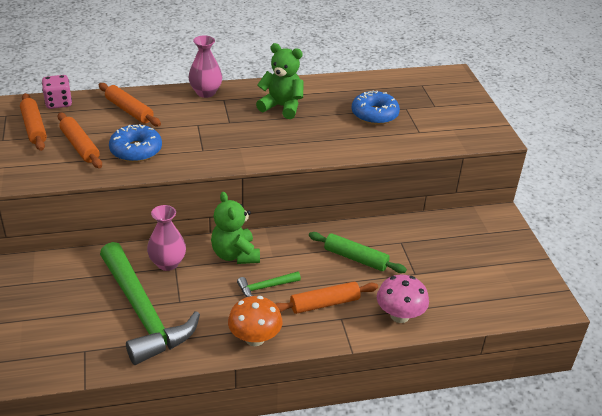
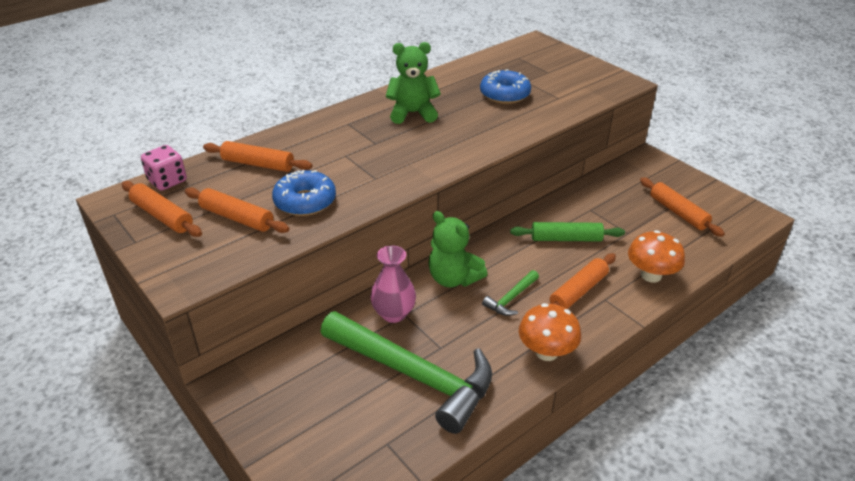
camera: 25 degrees left, 0 degrees up
pink vase [188,35,222,98] -> none
pink mushroom [377,275,429,323] -> orange mushroom [628,230,685,283]
none -> orange rolling pin [640,177,725,237]

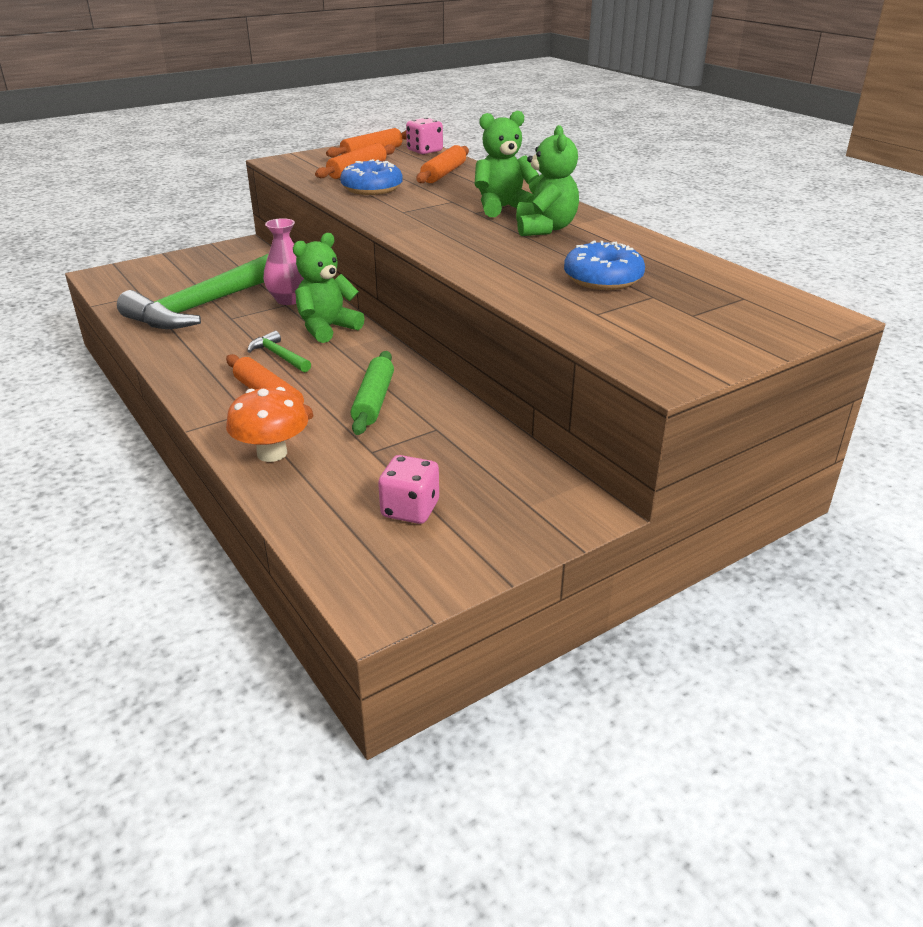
camera: 95 degrees right, 5 degrees down
orange mushroom [519,303,581,361] -> none
orange rolling pin [640,177,725,237] -> pink dice [378,455,439,524]
none -> green teddy bear [475,111,539,217]

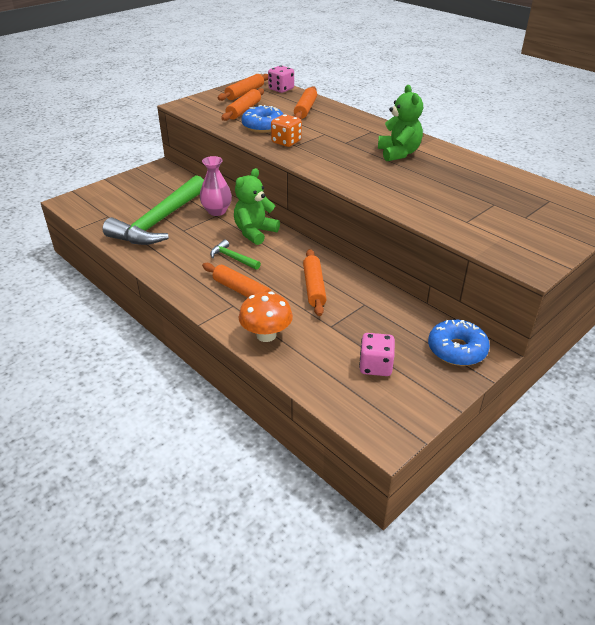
camera: 10 degrees left, 5 degrees up
green rolling pin [351,351,394,435] -> orange rolling pin [303,249,327,316]
green teddy bear [475,111,539,217] -> none
blue donut [564,241,645,290] -> blue donut moved to [428,319,490,366]
none -> orange dice [271,114,302,147]

